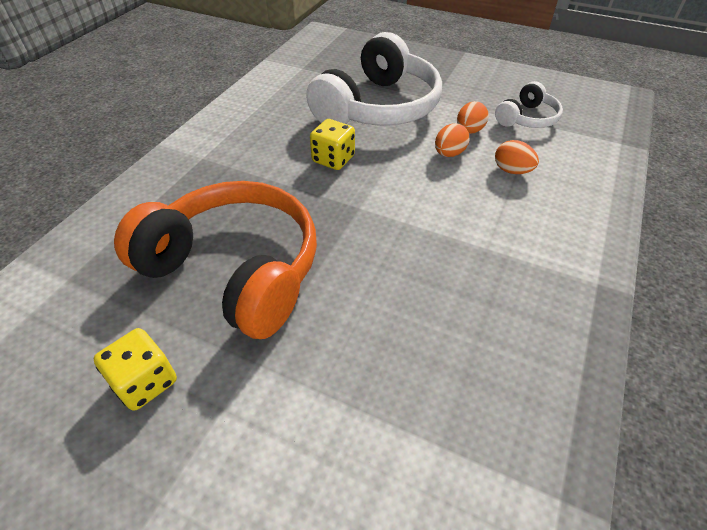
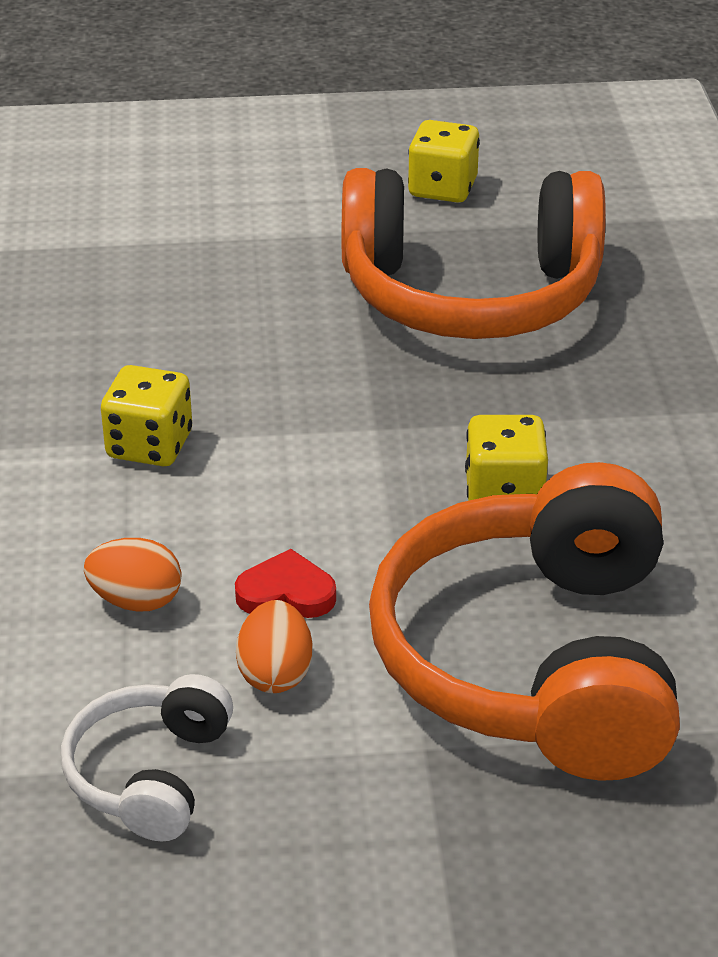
camera: 150 degrees right, 10 degrees down
white headphones [306,32,442,126] -> orange headphones [369,462,680,781]
orange egg [435,123,469,157] -> red heart [235,549,336,618]
none -> yellow dice [101,365,192,466]

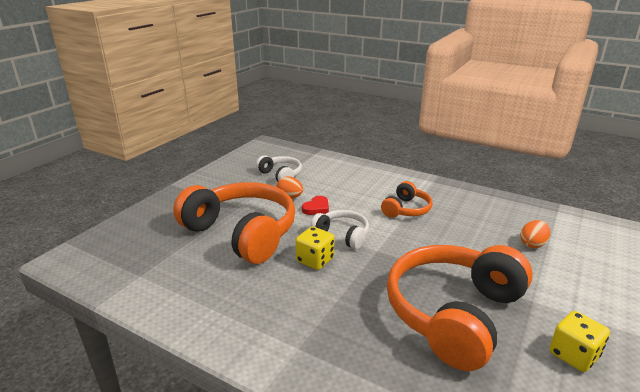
camera: 125 degrees right, 10 degrees down
orange egg [84,538,182,612] -> orange egg moved to [520,220,550,248]
yellow dice [101,365,192,466] -> orange headphones [381,181,433,218]
none -> white headphones [310,210,369,249]

